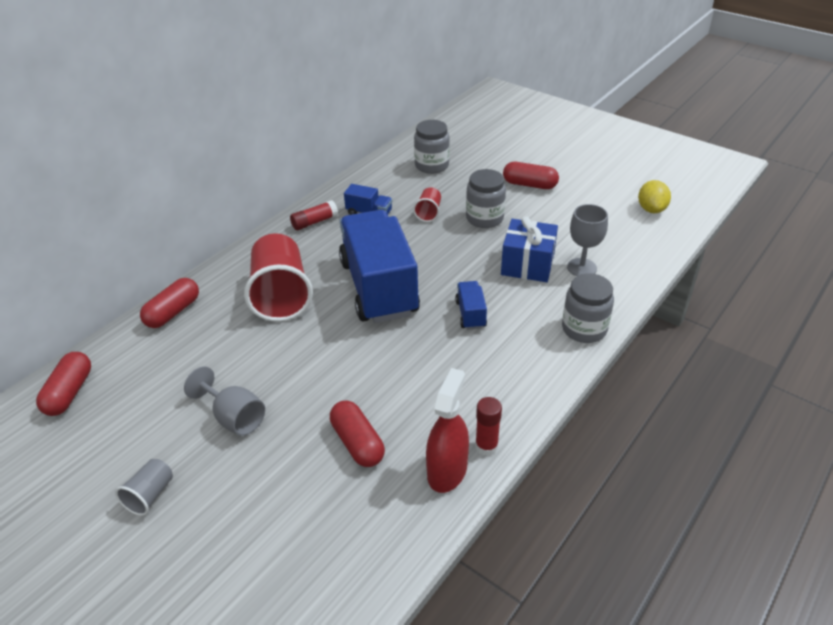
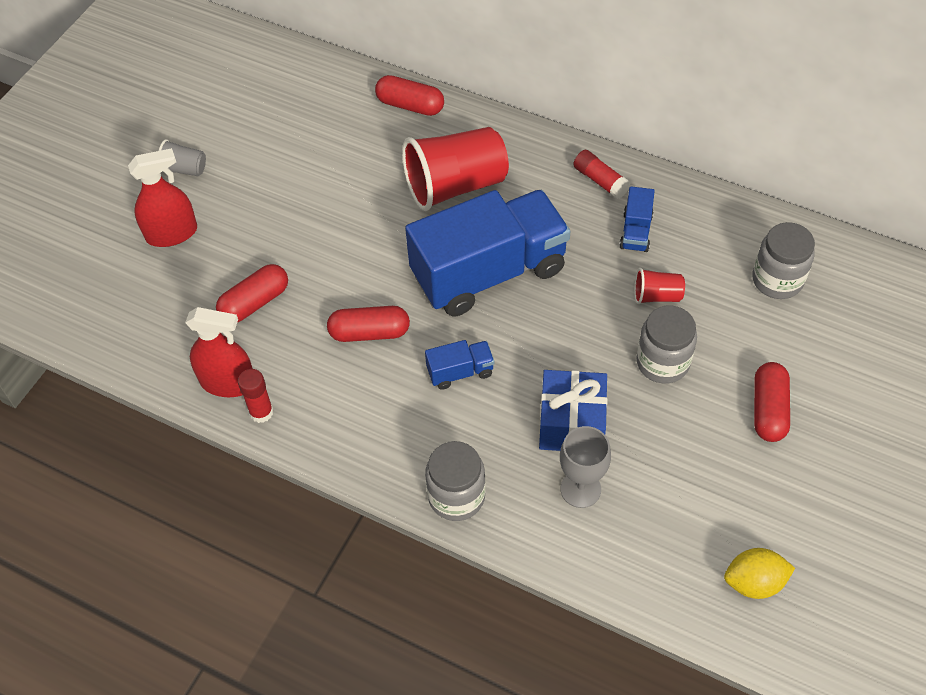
camera: 80 degrees right, 15 degrees up
red capsule [36,352,91,416] -> red capsule moved to [327,306,410,342]
grey goblet [184,366,265,436] -> none
none -> red spray bottle [128,148,197,247]

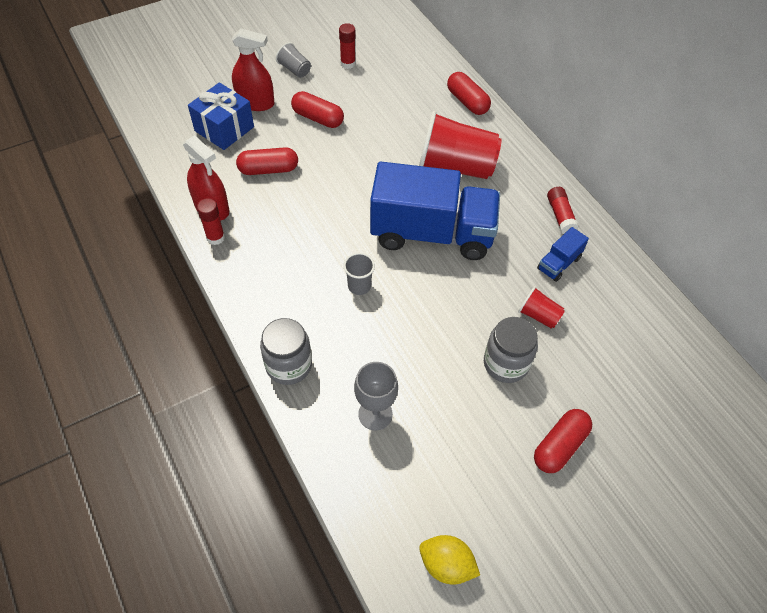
camera: 30 degrees right, 0 degrees up
red capsule [327,306,410,342] -> red capsule moved to [291,91,344,128]
blue truck [425,340,494,390] -> grey cup [343,253,375,295]
blue gift [539,370,607,451] -> blue gift moved to [188,82,254,150]
grey jar [752,222,815,299] -> none
none -> red glue stick [339,23,356,69]

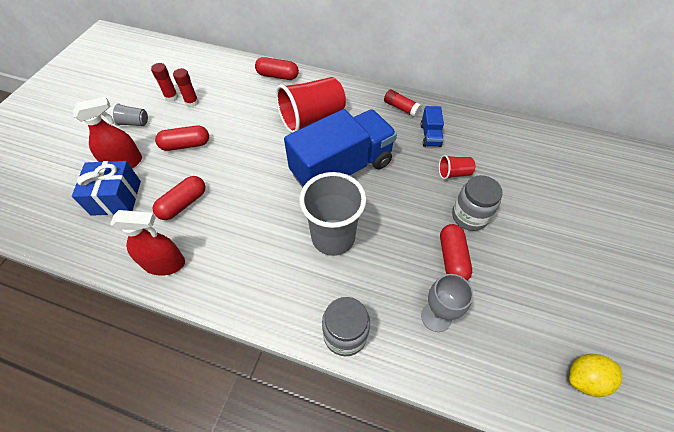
camera: 40 degrees left, 0 degrees up
red glue stick [197,198,225,245] -> red glue stick moved to [173,68,199,107]
grey cup [343,253,375,295] -> grey cup [299,172,366,256], size x2.15
red capsule [534,409,592,473] -> red capsule moved to [440,224,472,281]

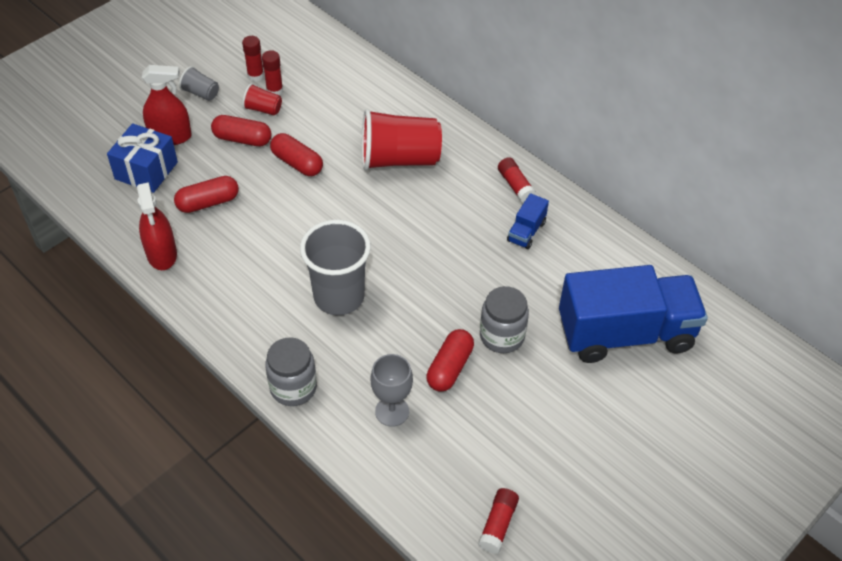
camera: 25 degrees right, 5 degrees down
red spray bottle [110,210,185,276] -> red spray bottle turned 45 degrees clockwise [137,182,177,270]
red capsule [255,57,299,80] -> red capsule moved to [270,133,323,176]
blue truck [284,109,397,188] -> blue truck moved to [559,265,708,363]
red cup [439,155,475,180] -> red cup moved to [242,83,282,115]
yellow lemon [569,354,622,397] -> red glue stick [478,488,519,554]

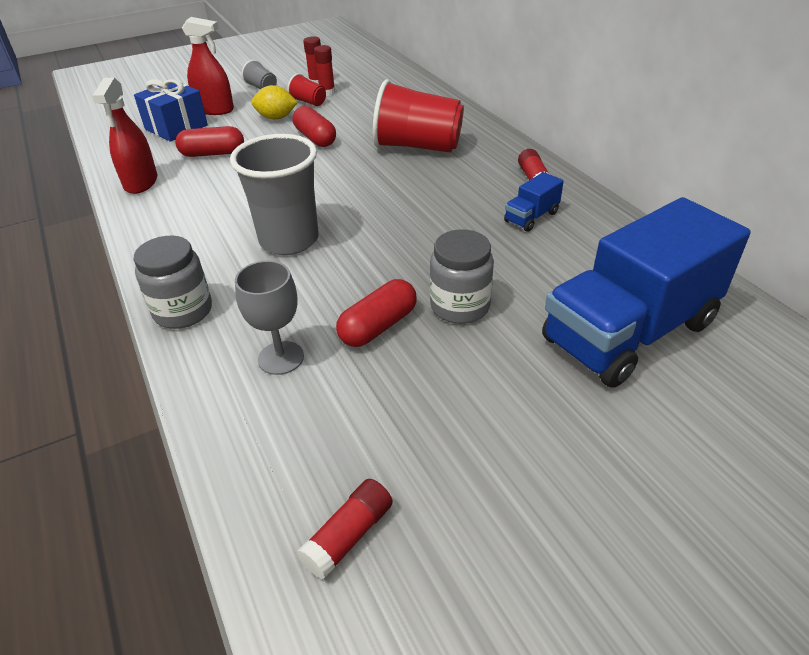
camera: 20 degrees right, 10 degrees down
red capsule [211,115,272,146] -> yellow lemon [251,85,298,119]
blue truck [559,265,708,363] -> blue truck turned 135 degrees clockwise [542,197,751,387]

